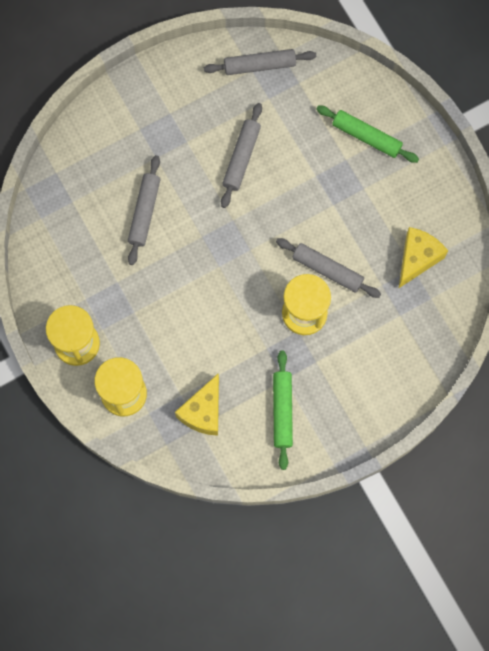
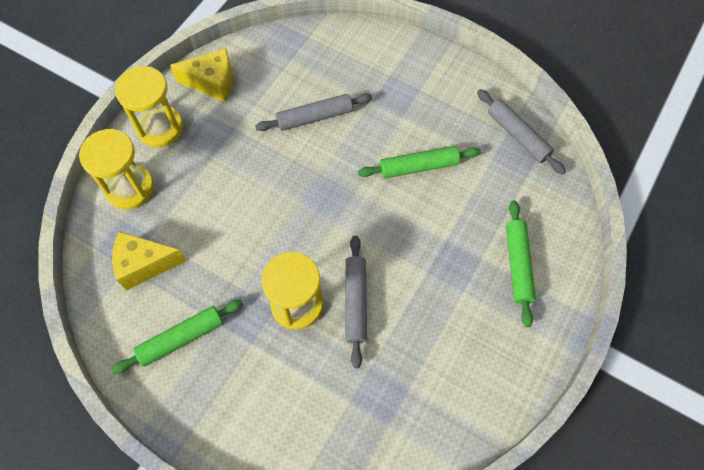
camera: 60 degrees right, 10 degrees down
grey rolling pin [221,103,262,208] -> green rolling pin [358,146,481,178]
yellow cheese [398,227,448,289] -> yellow cheese moved to [170,49,233,102]

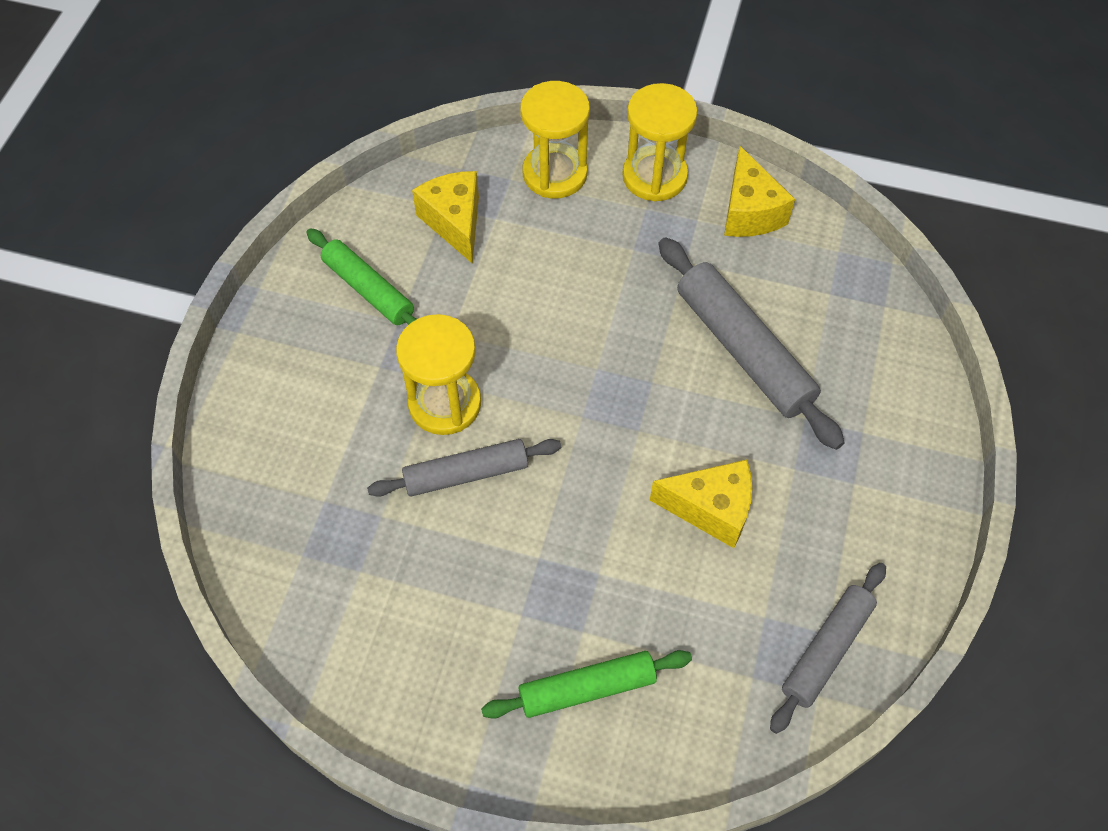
camera: 75 degrees right, 5 degrees down
grey rolling pin [255,93,372,131] -> grey rolling pin [658,237,845,450], size x1.54
green rolling pin [358,146,481,178] -> yellow cheese [650,460,752,548]

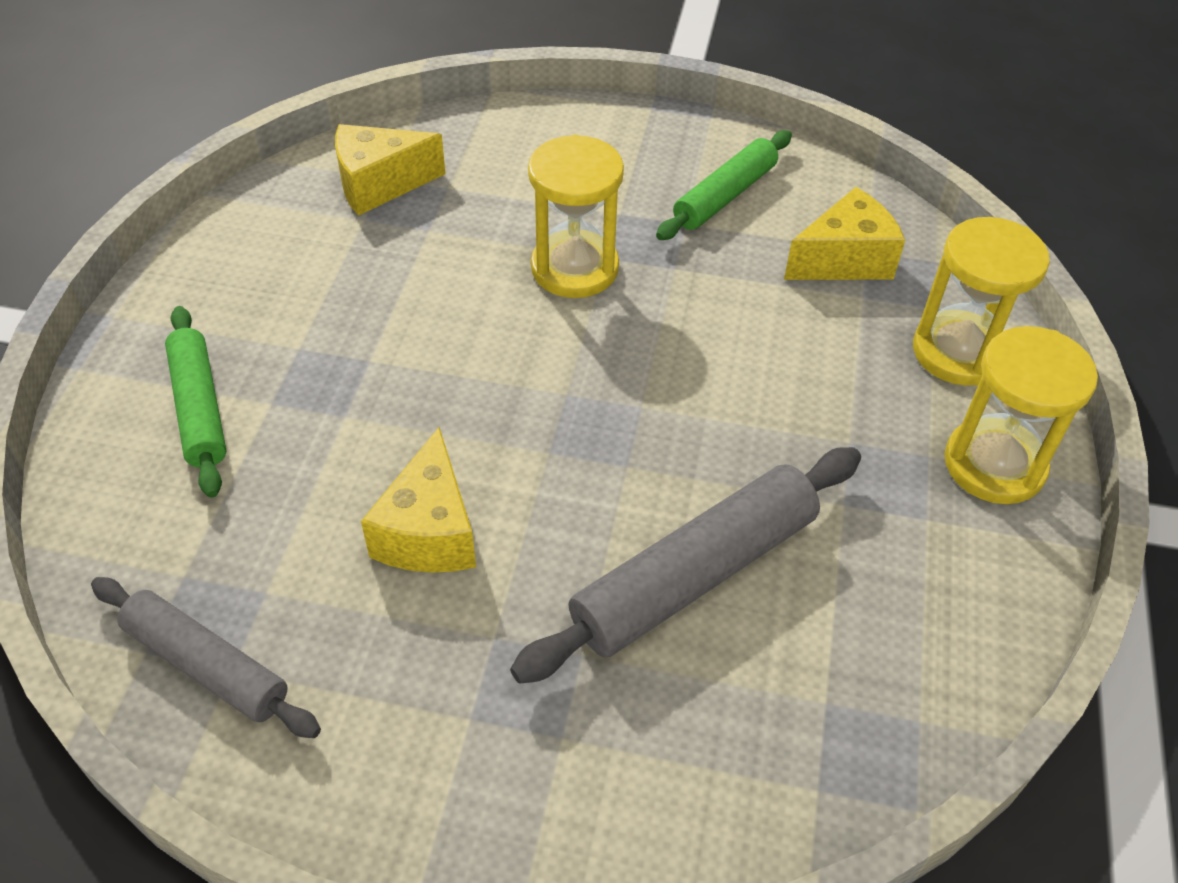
camera: 85 degrees right, 10 degrees down
grey rolling pin [367,439,561,497] -> none
yellow cheese [724,146,795,237] -> yellow cheese moved to [335,124,446,216]

